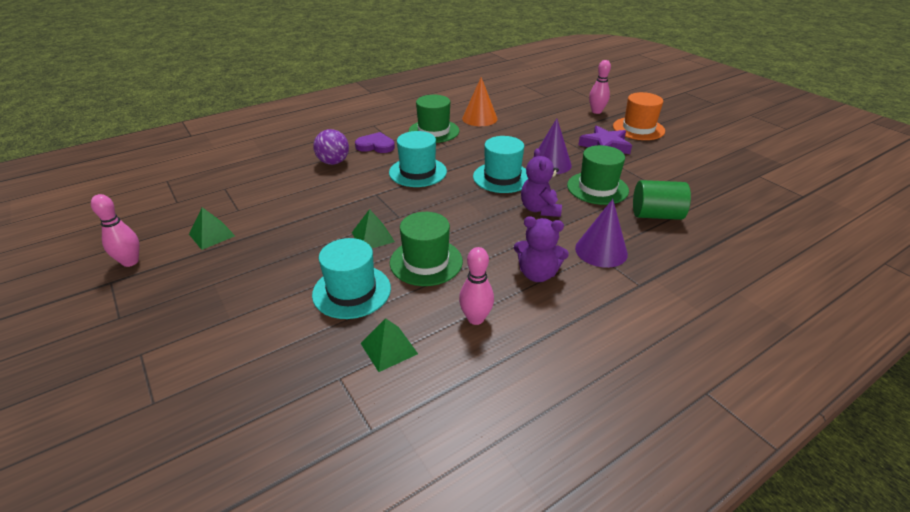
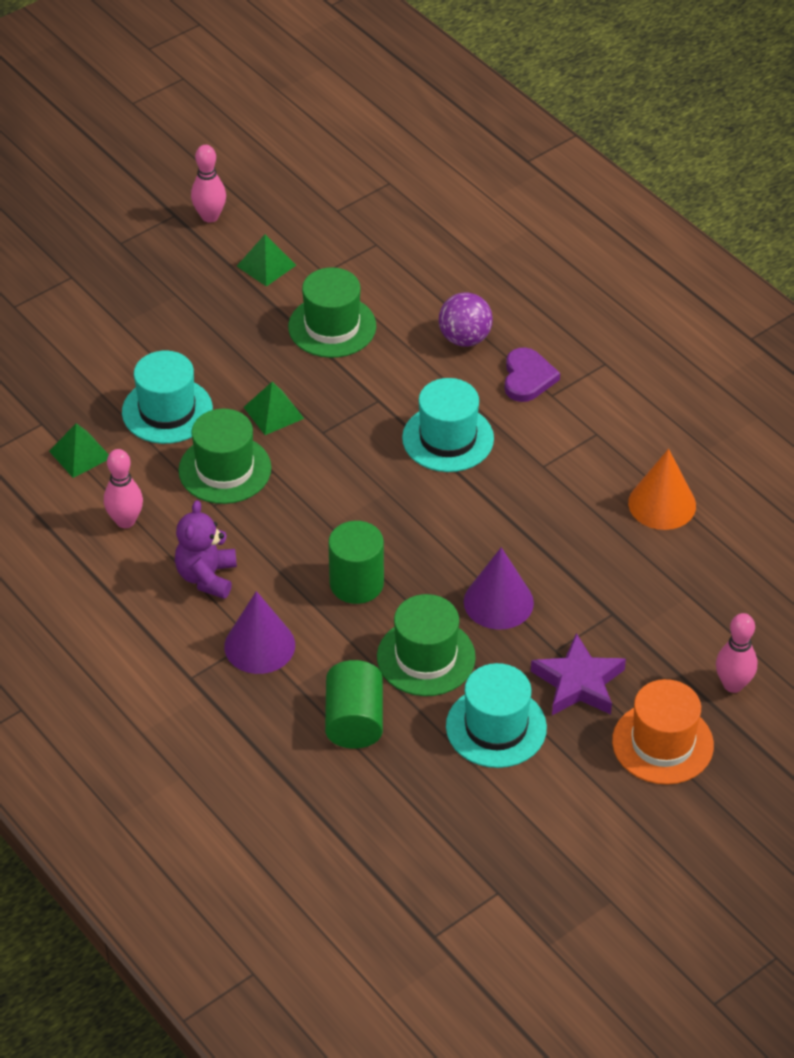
camera: 85 degrees right, 10 degrees up
green hat [408,95,459,143] -> green hat moved to [288,267,376,358]
turquoise hat [473,136,529,193] -> turquoise hat moved to [446,663,547,768]
purple teddy bear [521,148,562,217] -> green cylinder [328,521,384,604]

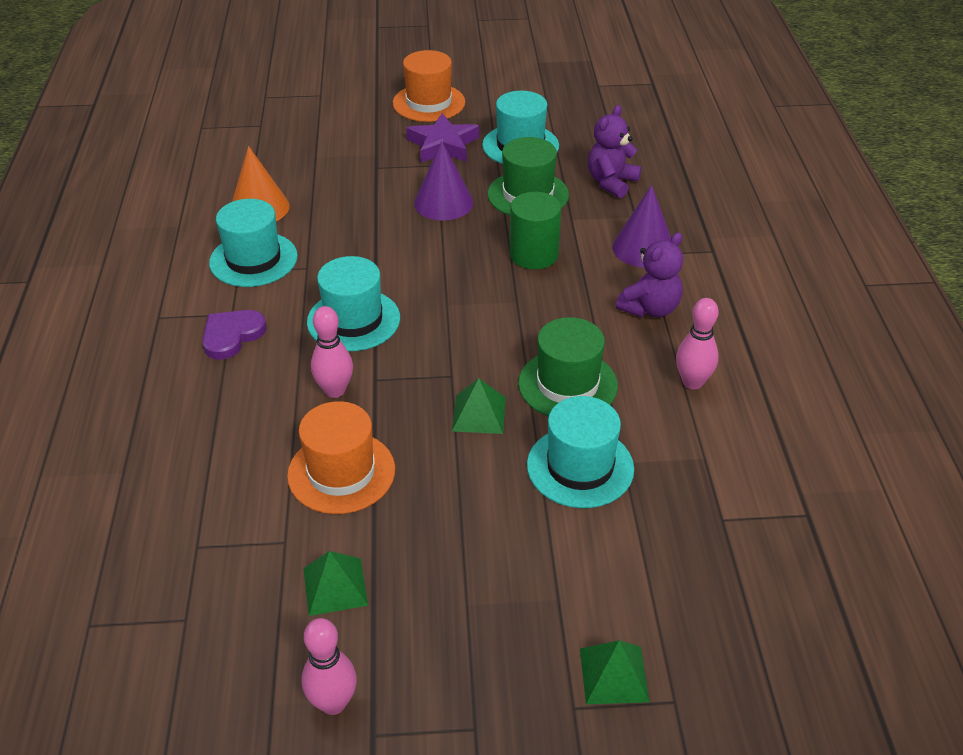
camera: 145 degrees left, 5 degrees down
green pyramid [49,423,109,478] -> green pyramid moved to [580,640,650,704]
green hat [288,267,376,358] -> orange hat [287,401,395,514]
green cylinder [325,660,383,749] -> purple teddy bear [588,105,641,198]
purple ball [439,292,493,347] -> none
pink bowling pin [716,613,757,693] -> pink bowling pin moved to [311,306,353,398]
none -> turquoise hat [209,199,298,287]

